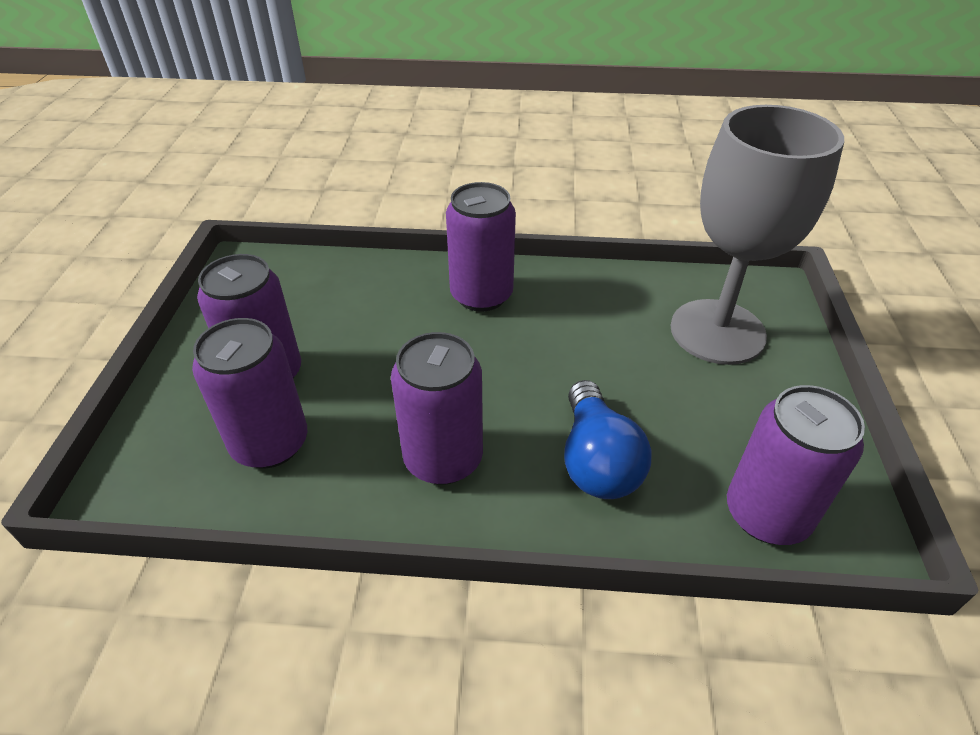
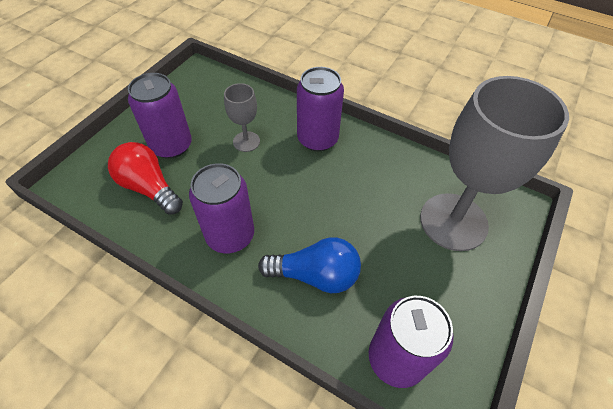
camera: 25 degrees right, 10 degrees up
purple can [192,318,307,468] -> red light bulb [108,142,183,215]
blue light bulb [564,380,651,499] -> blue light bulb turned 105 degrees counterclockwise [258,237,361,293]
none -> grey goblet [224,83,260,152]

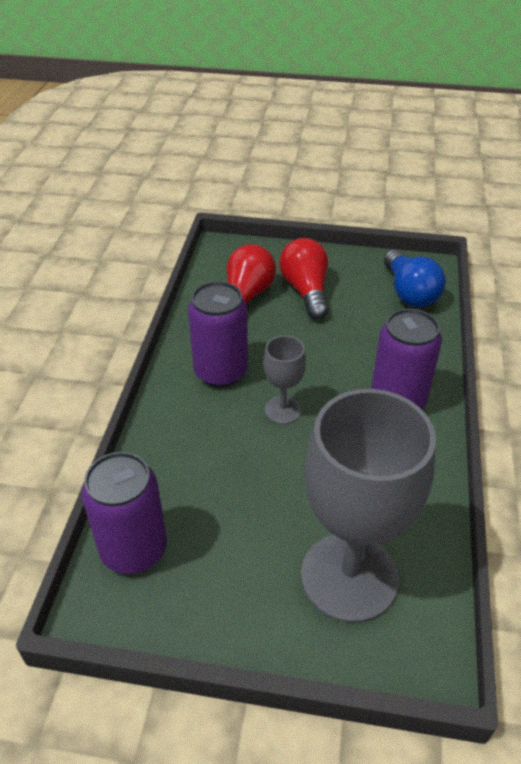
camera: 70 degrees right, 10 degrees down
purple can [128,73,192,159] -> red light bulb [279,238,329,319]
grey goblet [224,83,260,152] -> grey goblet moved to [263,336,306,424]
blue light bulb [258,237,361,293] -> blue light bulb moved to [384,250,446,307]

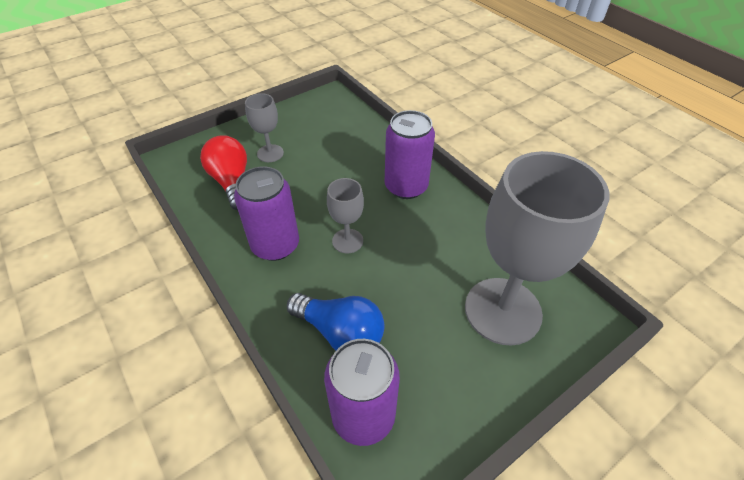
camera: 45 degrees left, 5 degrees up
red light bulb [279,238,329,319] -> grey goblet [245,93,284,162]
blue light bulb [384,250,446,307] -> blue light bulb moved to [287,293,385,350]

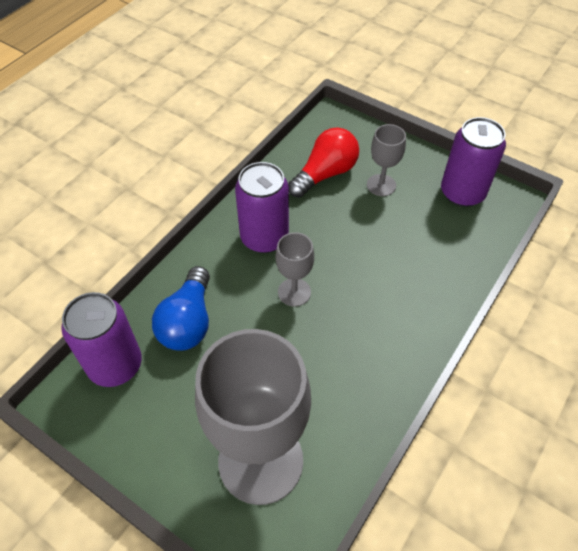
camera: 70 degrees right, 5 degrees up
purple can [385,110,435,199] -> purple can moved to [441,117,506,207]

